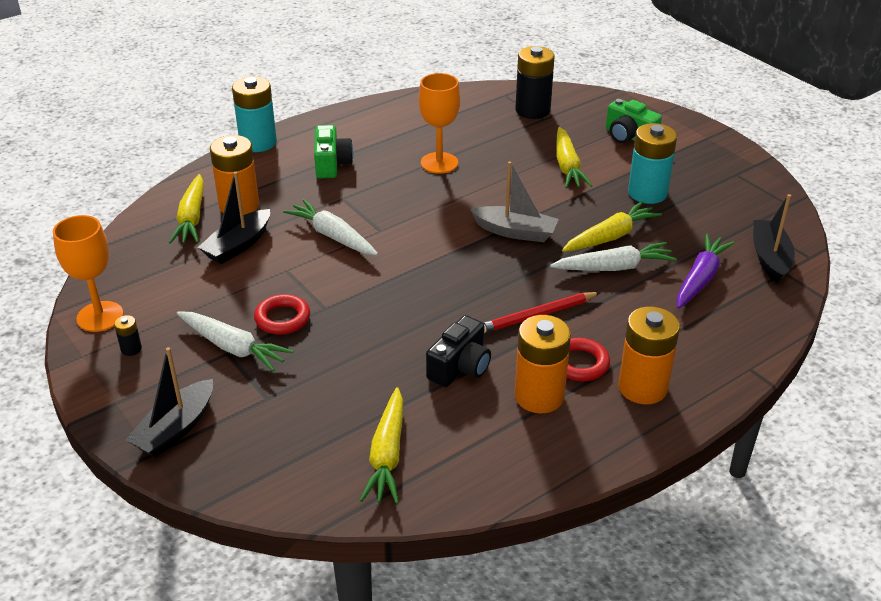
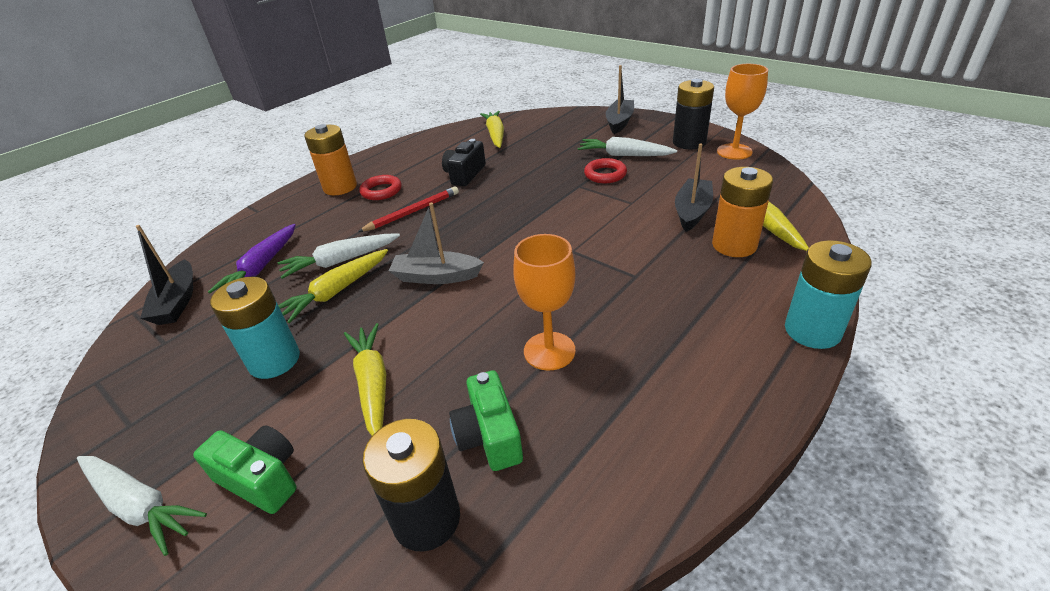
camera: 170 degrees right, 0 degrees up
black battery [114,315,142,356] -> black battery [673,79,714,149], size x2.29
white carrot [283,199,378,255] -> white carrot moved to [77,456,207,556]
green camera [314,125,353,178] -> green camera moved to [449,370,523,471]
orange battery [515,315,571,413] -> none

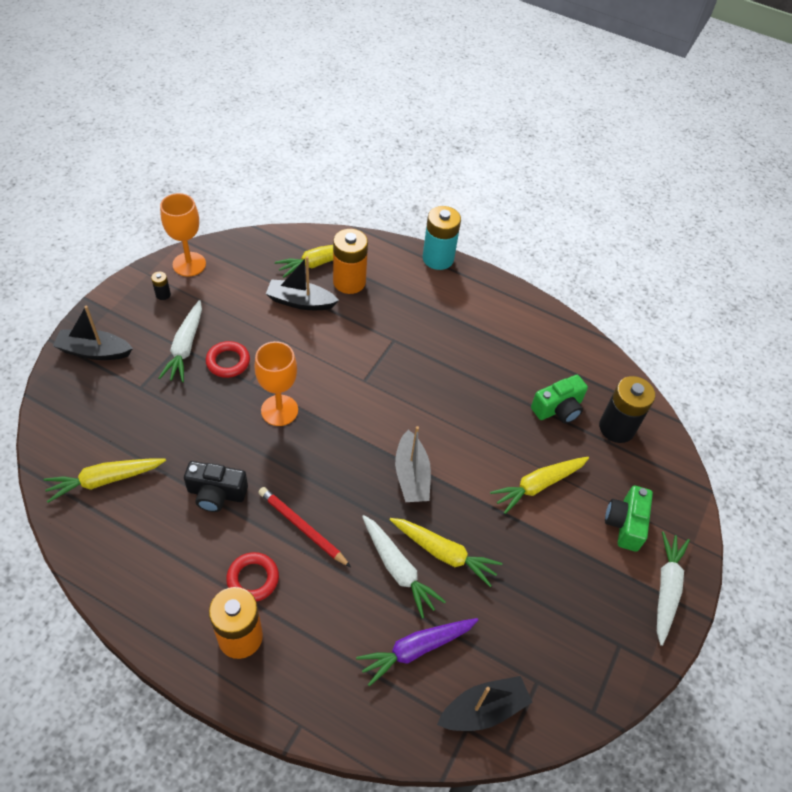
camera: 110 degrees left, 15 degrees up
purple carrot [208,224,296,294] -> purple carrot turned 150 degrees clockwise [356,618,478,686]
turquoise battery [210,277,300,379] -> none
orange goblet [513,234,576,371] -> orange goblet moved to [254,341,298,426]
black battery [673,79,714,149] -> black battery [151,272,171,300], size x0.44

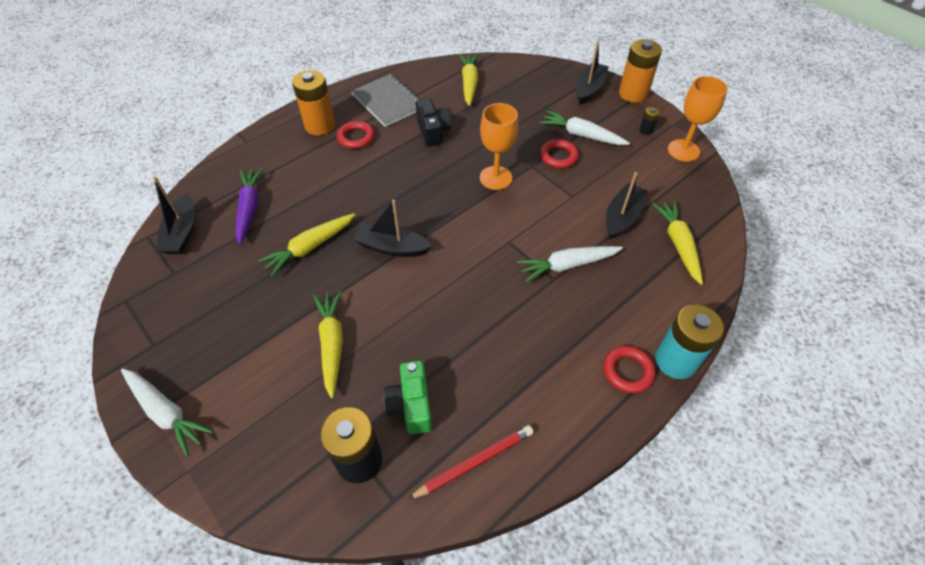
camera: 115 degrees right, 0 degrees up
black camera [184,461,248,512] -> black camera turned 135 degrees clockwise [416,98,452,147]
red pencil [258,487,351,567] -> red pencil moved to [407,425,534,500]
orange battery [333,229,368,294] -> orange battery moved to [619,39,662,103]
white carrot [362,515,446,619] -> white carrot moved to [517,246,623,282]
grey boat [395,426,431,502] -> black boat [354,200,432,257]
green camera [605,486,653,552] -> none
none -> grey notebook [351,74,420,127]
none -> red ring [603,346,655,393]

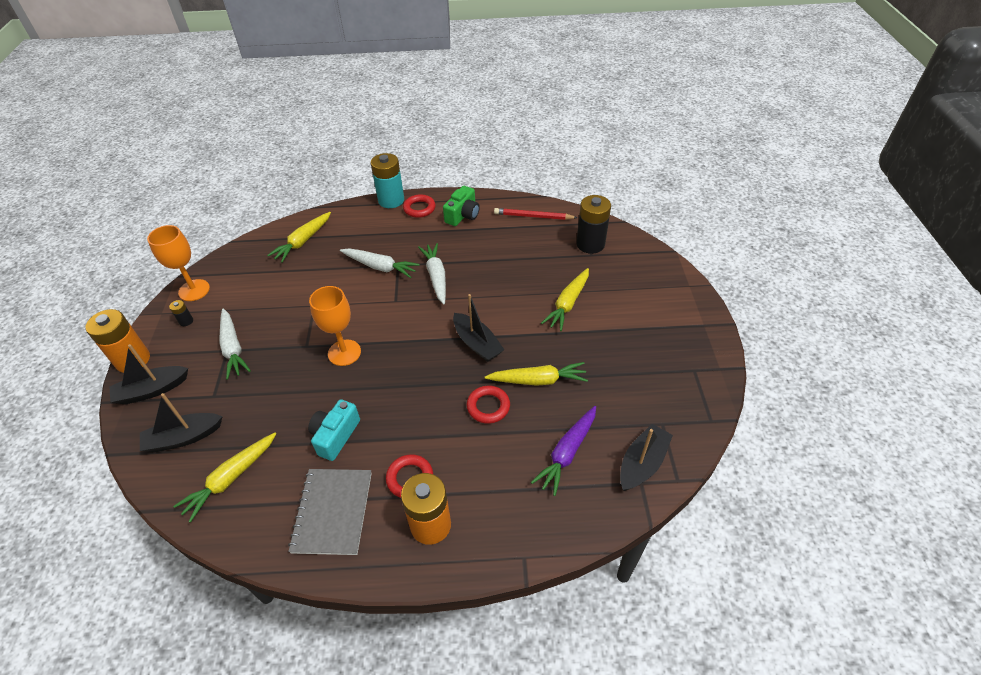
camera: 140 degrees left, 5 degrees down
white carrot [121,369,213,456] -> white carrot moved to [418,243,446,305]
green camera [384,361,432,434] -> green camera moved to [443,186,480,226]
black camera [416,98,452,147] -> turquoise camera [308,399,360,461]
red ring [540,139,579,169] -> red ring moved to [466,386,510,424]
black boat [606,172,648,239] -> black boat moved to [140,393,223,452]

